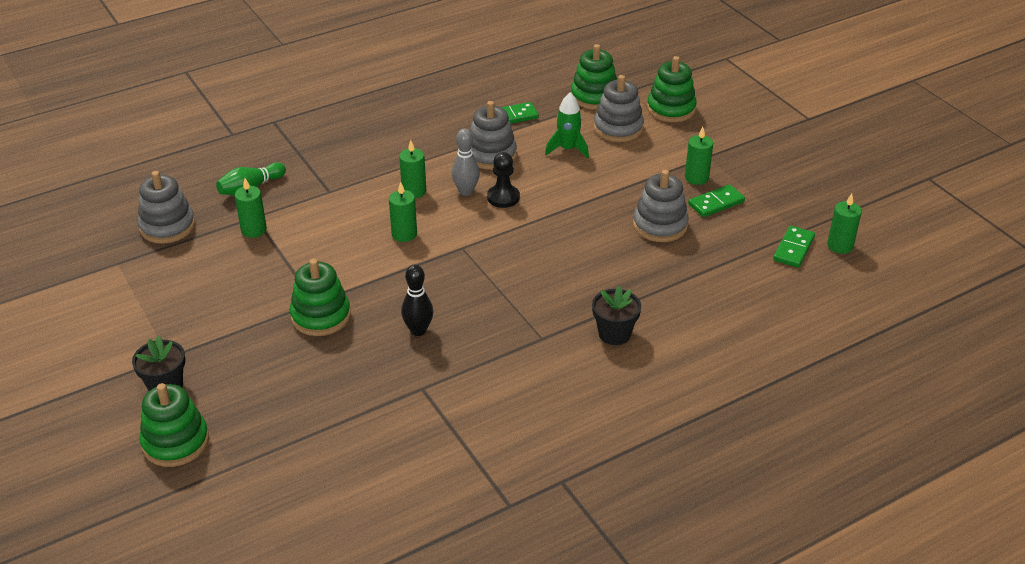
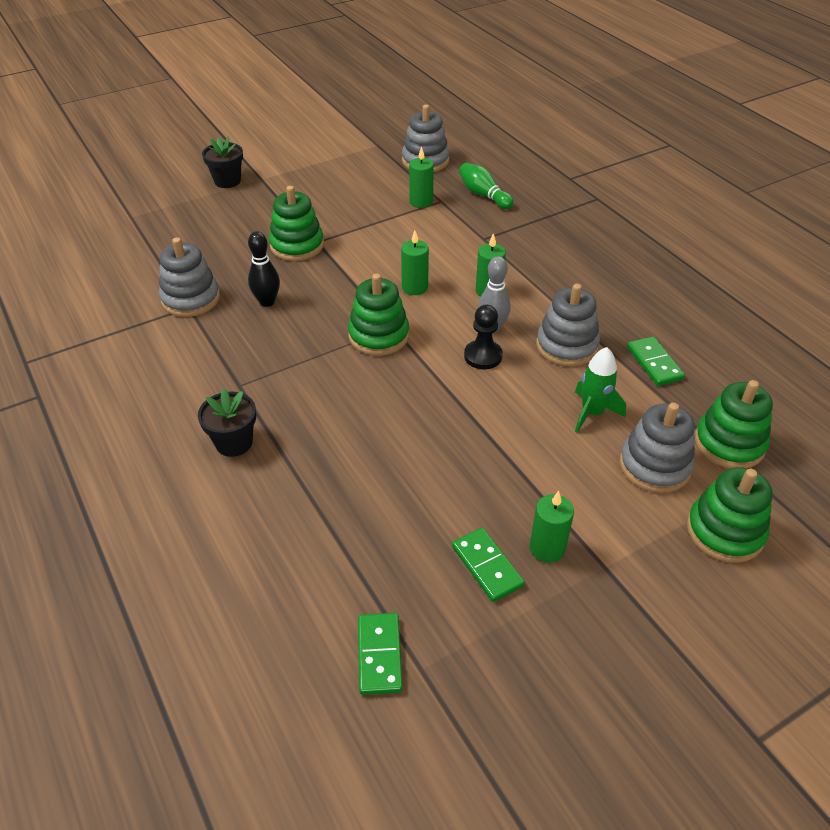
camera: 90 degrees right, 5 degrees up
green stacking toy [139,383,209,467] -> green stacking toy moved to [348,274,409,356]
grey stacking toy [633,170,689,242] -> grey stacking toy moved to [159,237,220,317]
green domino [773,226,815,268] -> green domino turned 60 degrees clockwise [358,613,403,695]
green candle [827,194,862,254] -> none

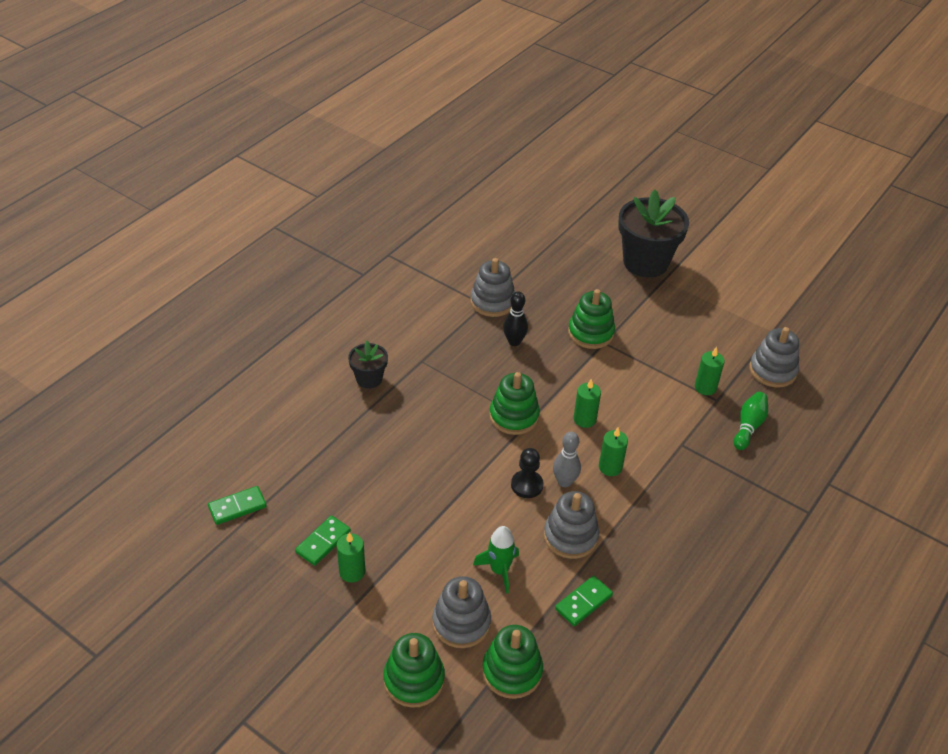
camera: 65 degrees right, 0 degrees up
black flower pot [202,136,243,188] -> black flower pot [618,190,689,278], size x1.97

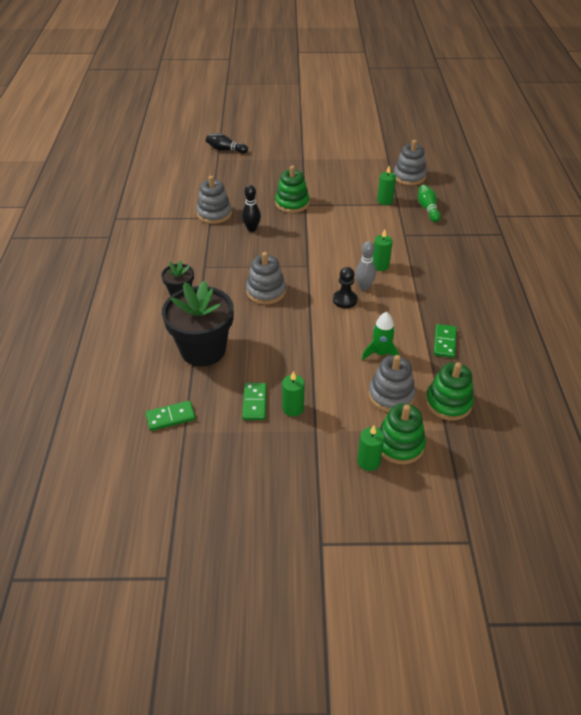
camera: 35 degrees left, 0 degrees up
green domino [208,486,267,525] -> green domino turned 45 degrees clockwise [146,401,195,431]
green stacking toy [489,372,540,435] -> none
grey stacking toy [544,491,599,559] -> grey stacking toy moved to [246,252,286,305]
green candle [573,379,601,428] -> green candle moved to [357,426,384,471]
black flower pot [618,190,689,278] -> black flower pot moved to [162,280,234,366]
none -> black bowling pin [206,133,248,154]

